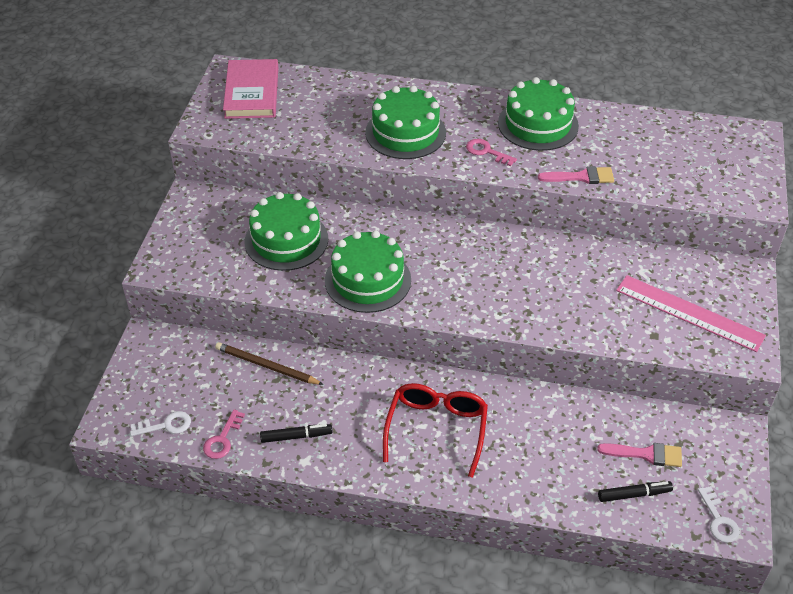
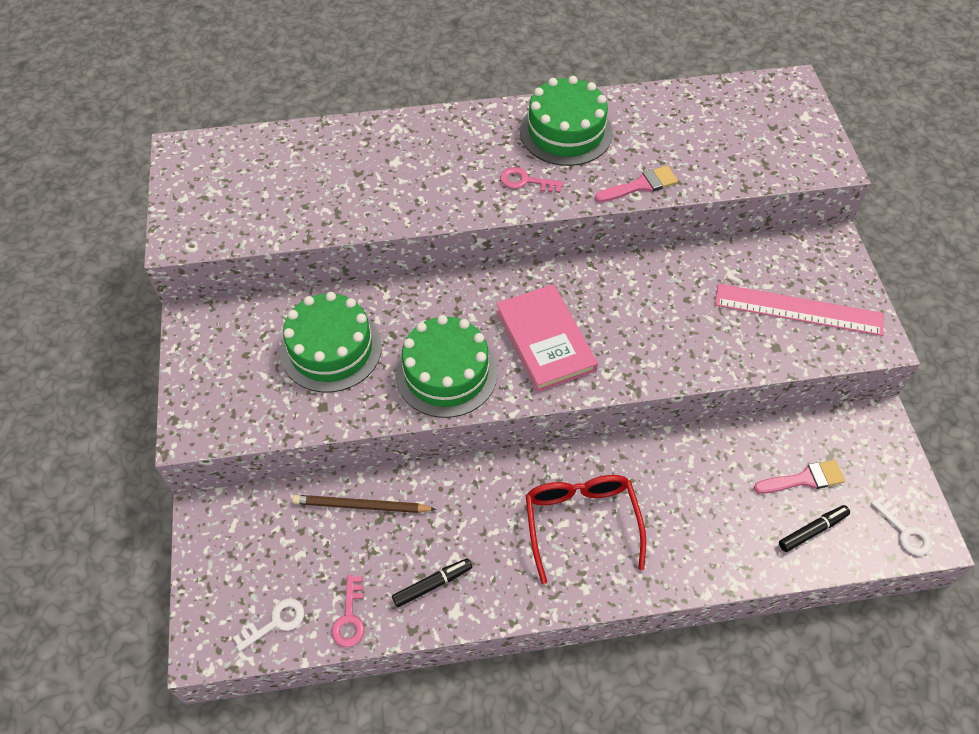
camera: 20 degrees left, 10 degrees up
pink book [223,59,278,119] -> pink book moved to [496,284,598,392]
green cake [365,85,446,159] -> none

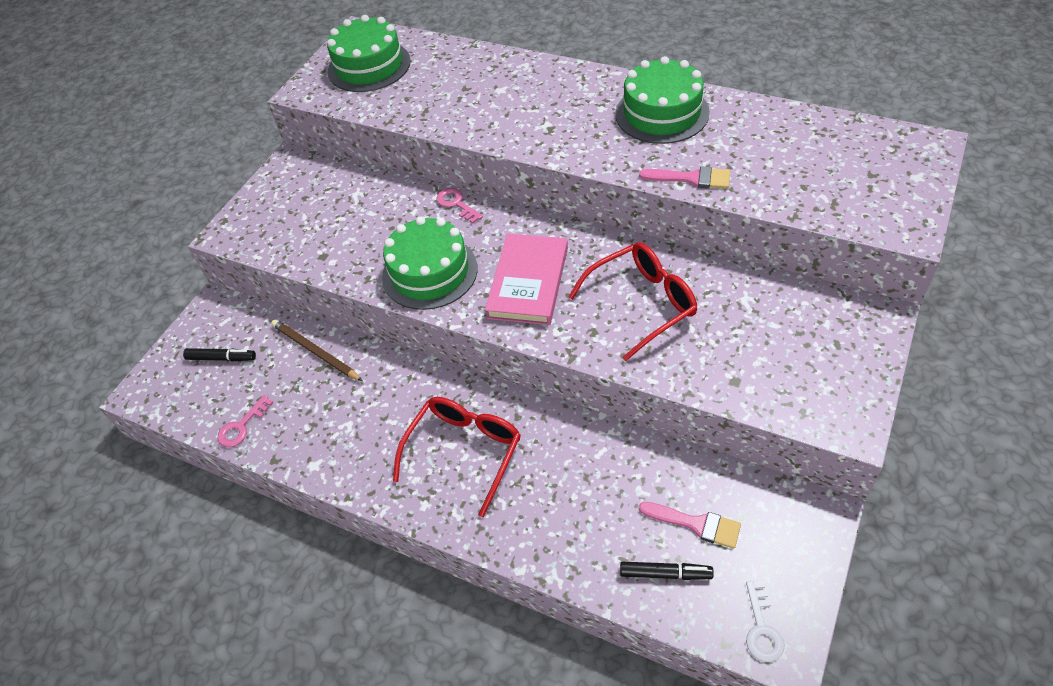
camera: 40 degrees right, 5 degrees down
white key [233,598,304,652] -> none
green cake [280,292,382,392] -> green cake moved to [327,15,411,92]
black marker [392,558,472,607] -> black marker moved to [183,348,256,361]
pink key [500,167,564,193] -> pink key moved to [436,188,483,223]
pink ruler [715,283,884,336] -> none
none -> red glasses [569,242,697,361]

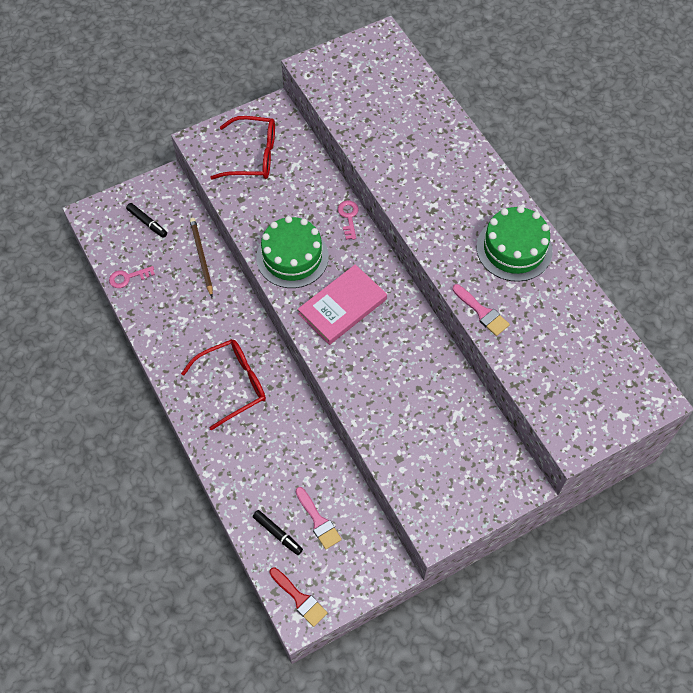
camera: 30 degrees right, 10 degrees up
green cake [327,15,411,92] -> none
red glasses [569,242,697,361] -> red glasses moved to [210,116,275,179]
white key [746,581,785,662] -> red brush [269,567,328,627]

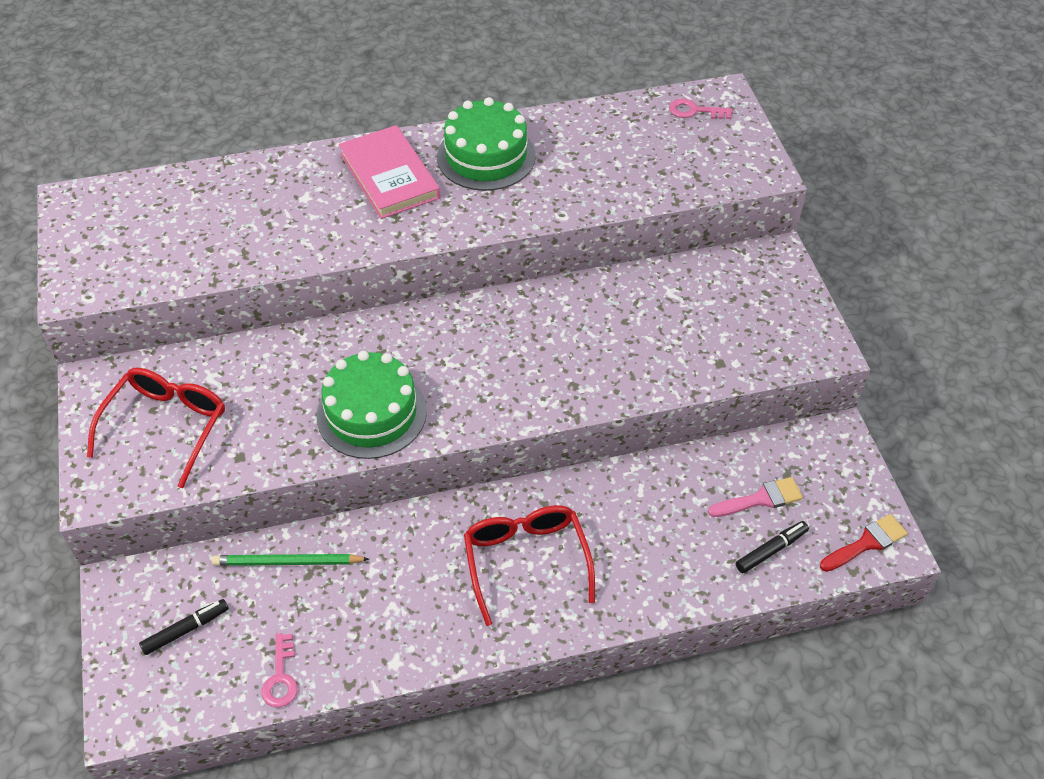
camera: 75 degrees left, 10 degrees down
brown pencil [190,218,213,297] -> green pencil [212,554,369,566]
pink book [298,264,387,345] -> pink book moved to [339,125,440,219]
pink key [338,201,359,240] -> pink key moved to [669,98,733,119]
pink brush [452,284,510,336] -> none

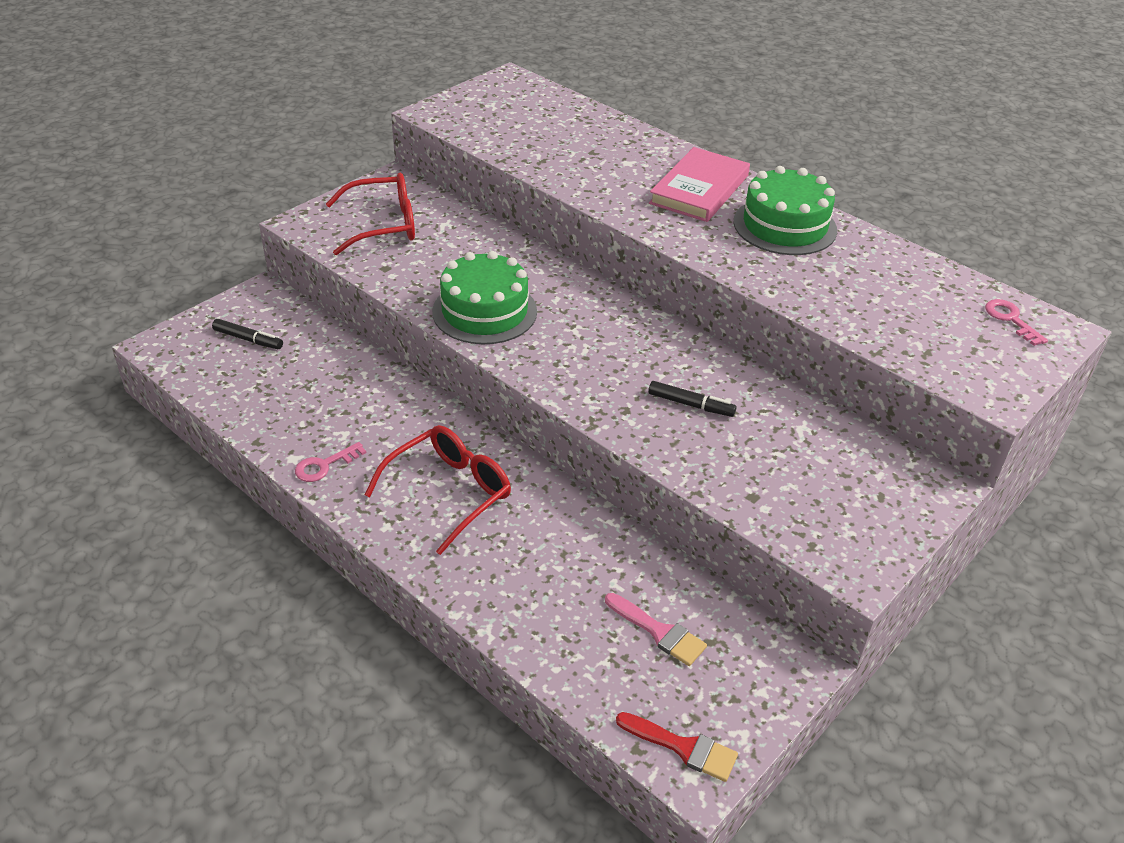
camera: 55 degrees right, 10 degrees down
green pencil [212,554,369,566] -> none
pink key [262,633,298,707] -> pink key moved to [295,442,367,482]
black marker [736,521,809,573] -> black marker moved to [648,381,737,417]

